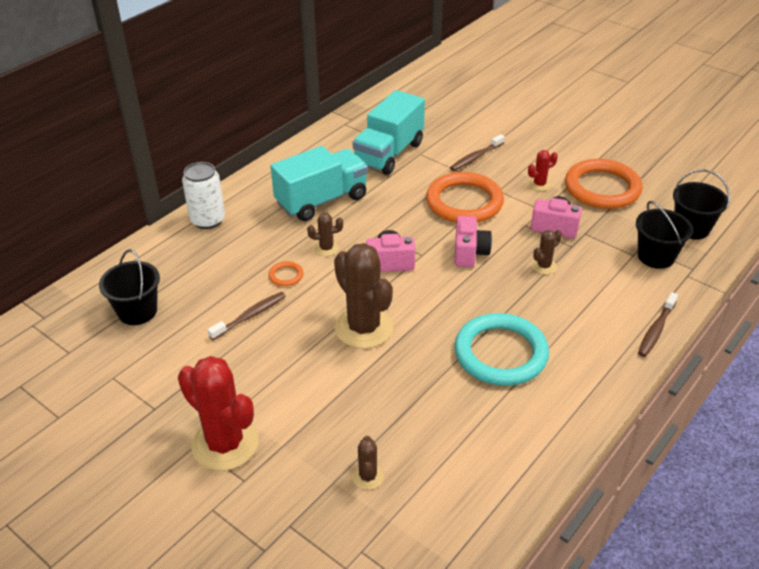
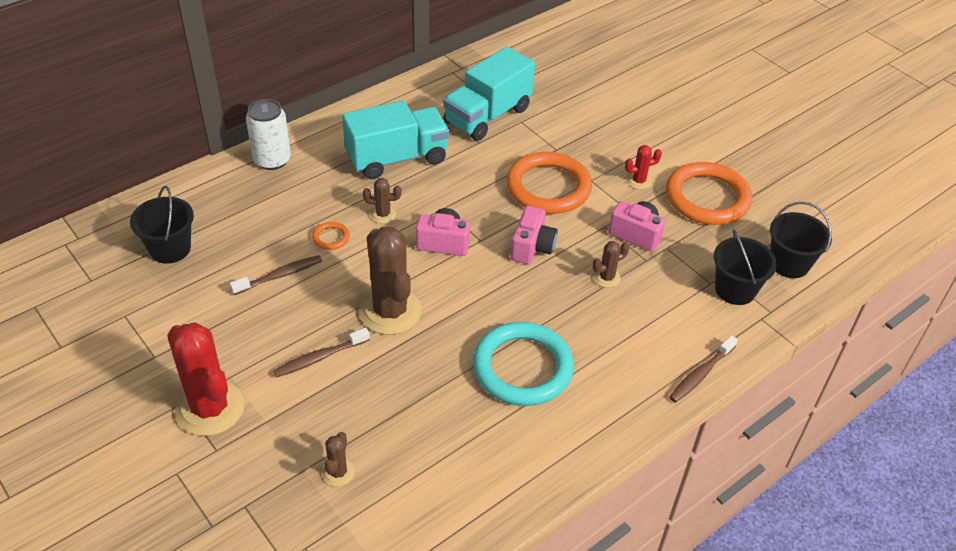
camera: 10 degrees right, 5 degrees up
brown toothbrush [450,134,505,171] -> brown toothbrush moved to [273,328,370,378]

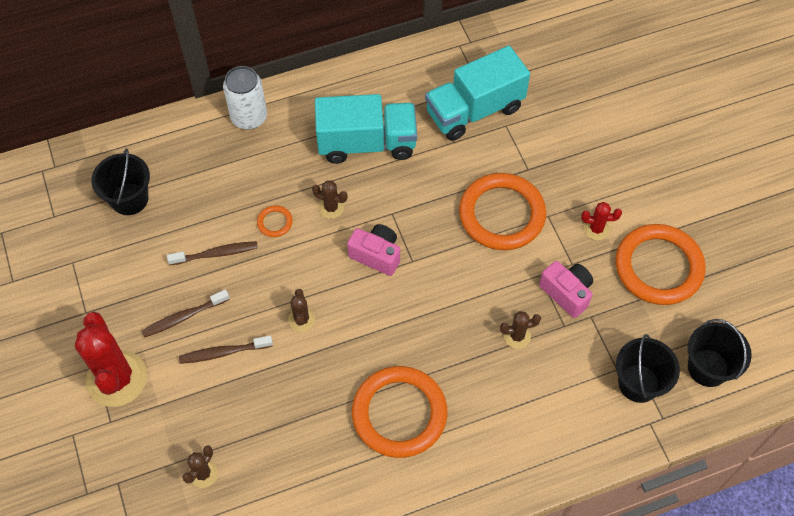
camera: 20 degrees right, 15 degrees up
brown cactus [359,227,422,335] -> brown cactus [288,289,315,332], size x0.46
turquoise ring [473,322,574,406] -> orange ring [352,366,448,458]
pink camera [511,206,558,264] -> none
brown toothbrush [669,335,738,403] -> brown toothbrush moved to [142,289,230,338]

